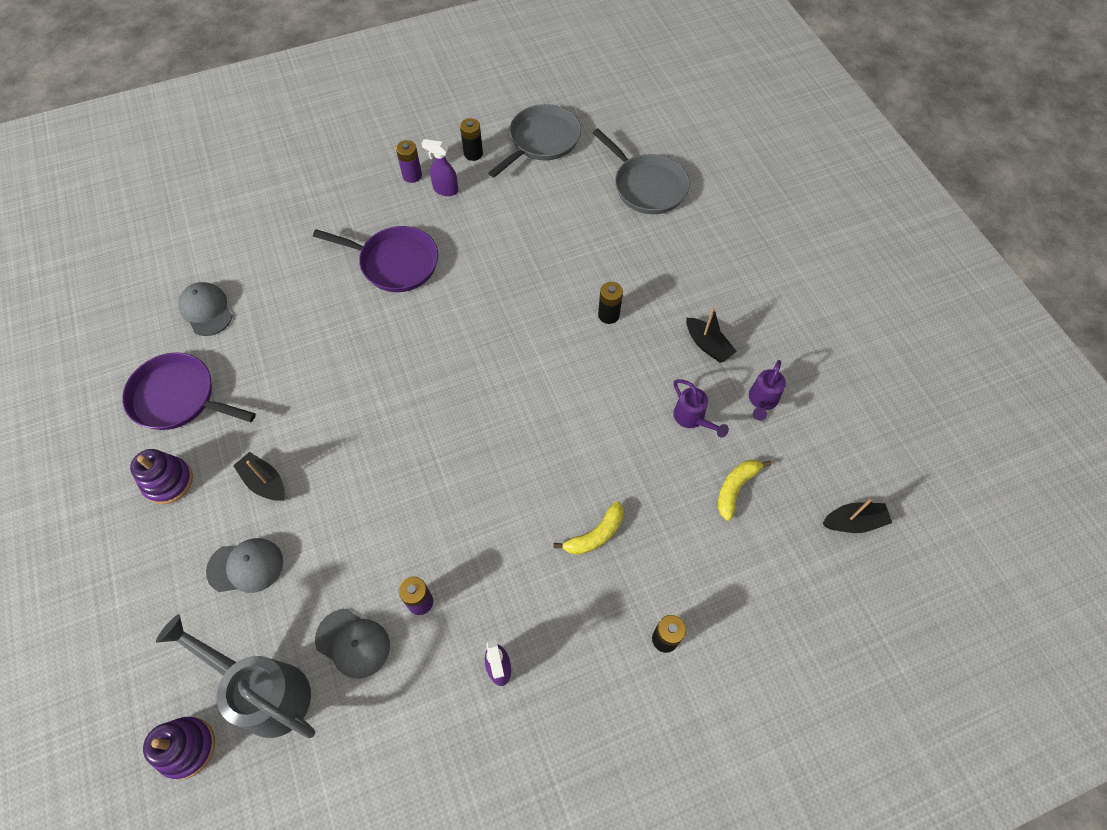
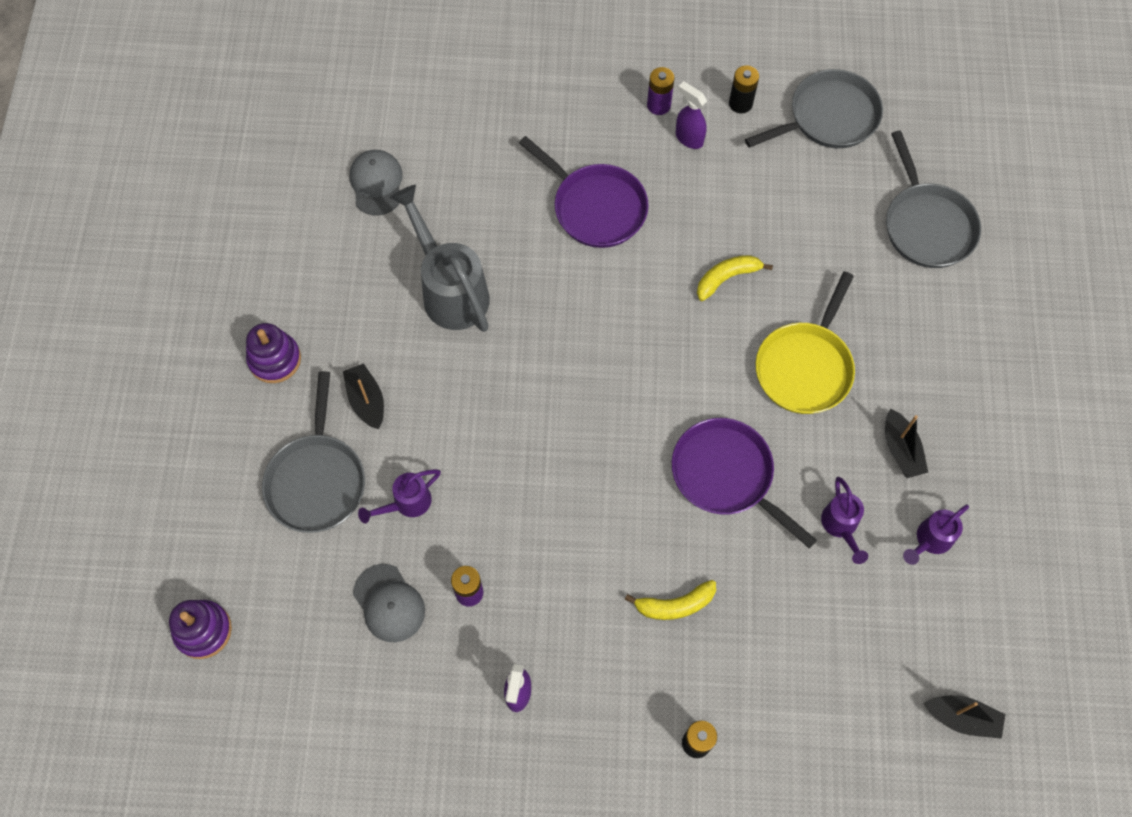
camera: 25 degrees right, 5 degrees up
purple pan [122,352,256,430] -> purple pan moved to [672,418,817,548]
grey watering can [156,614,315,738] -> grey watering can moved to [390,185,490,332]
grey cap [206,538,283,593] -> grey pan [262,371,365,533]
black battery [598,282,623,324] -> yellow pan [756,271,855,414]
yellow banana [718,460,771,521] -> yellow banana moved to [697,255,773,301]
none -> purple watering can [358,469,441,523]

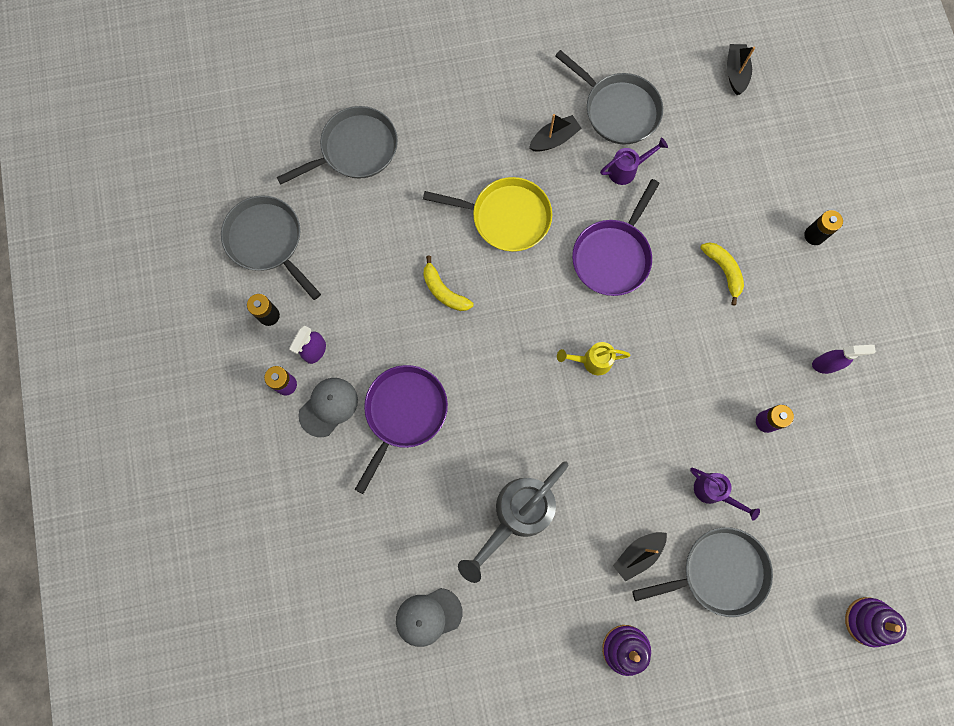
camera: 105 degrees left, 10 degrees up
grey cap [353,564,425,642] -> grey cap moved to [298,378,358,437]
purple watering can [903,504,969,565] -> grey pan [555,50,663,145]
none -> yellow watering can [557,342,630,375]

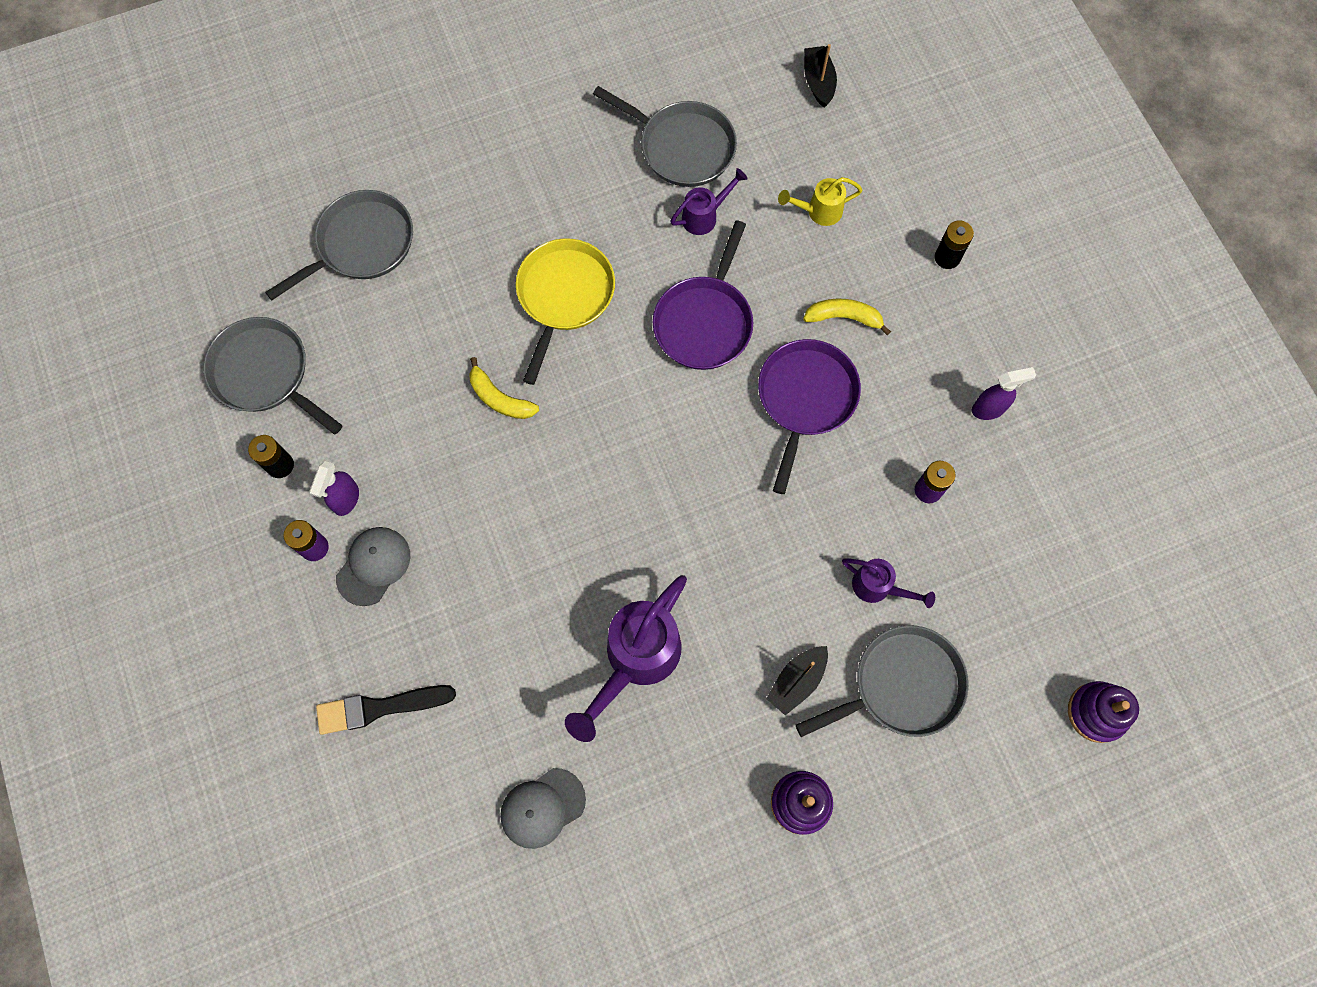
camera: 10 degrees left, 5 degrees down
purple pan [355,365,448,494] -> purple pan moved to [758,339,861,494]
yellow pan [423,177,552,252] -> yellow pan turned 75 degrees counterclockwise [516,238,615,385]
grey watering can [458,461,569,583] -> purple watering can [565,575,687,742]
black boat [529,114,582,152] -> none
yellow watering can [557,342,630,375] -> yellow watering can moved to [778,177,863,226]
yellow banana [700,242,744,306] -> yellow banana turned 45 degrees counterclockwise [803,299,891,335]
none -> black brush [316,685,456,735]

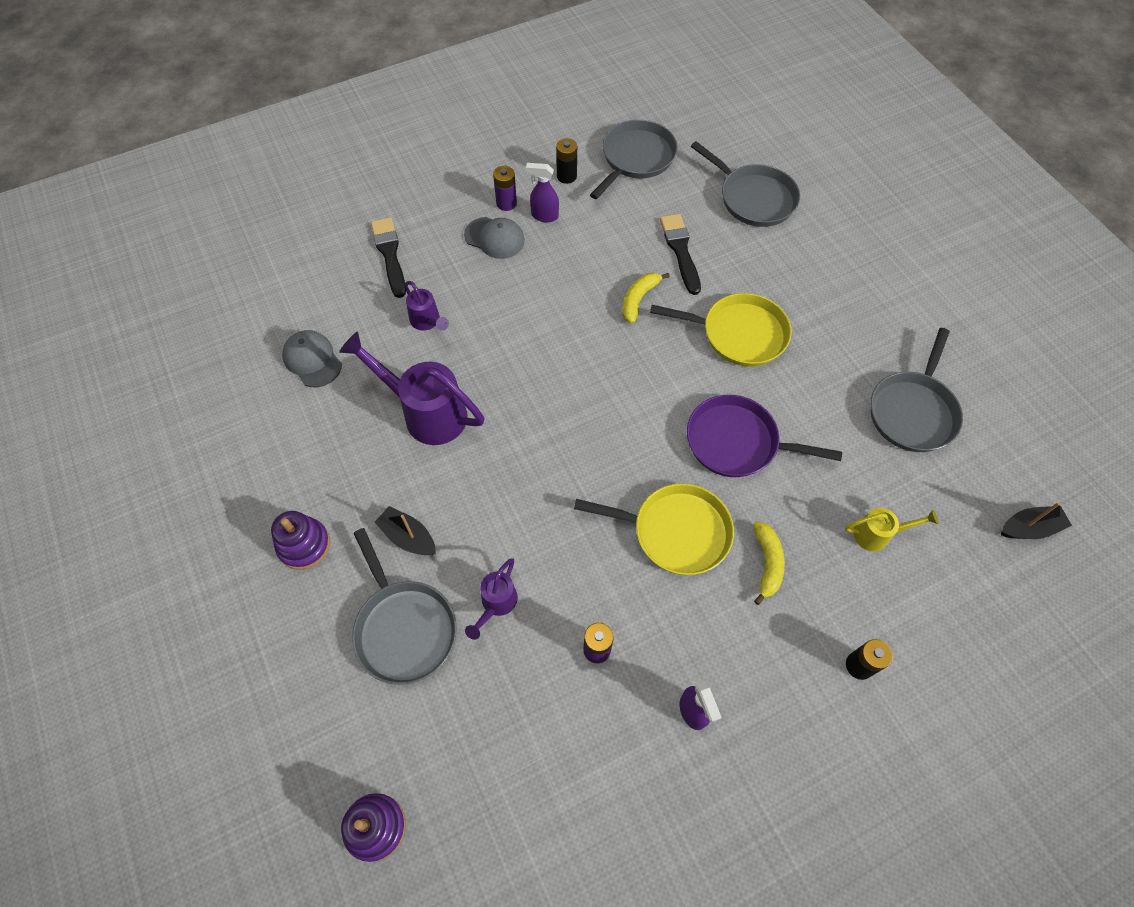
camera: 85 degrees right, 10 degrees down
purple watering can [670,168,748,235] -> purple watering can moved to [404,281,449,331]
purple pan [758,339,861,494] -> yellow pan [574,483,734,575]
yellow watering can [778,177,863,226] -> yellow watering can turned 105 degrees clockwise [845,508,939,552]
none -> black brush [660,214,701,295]

